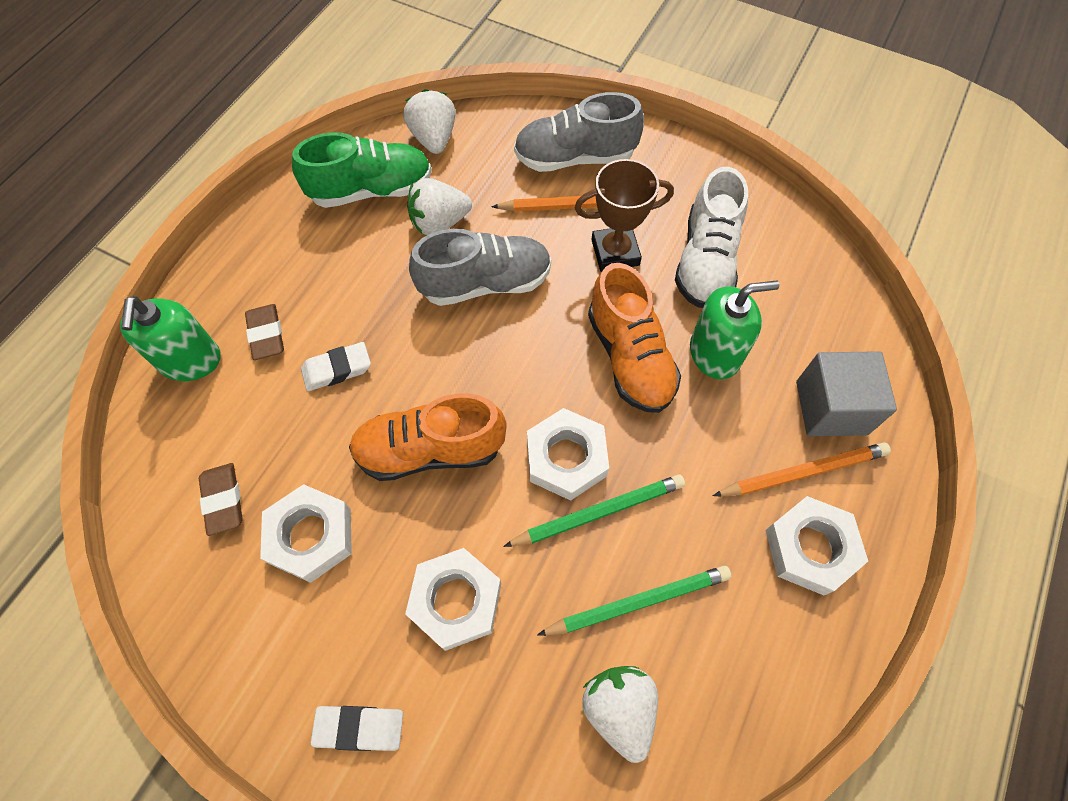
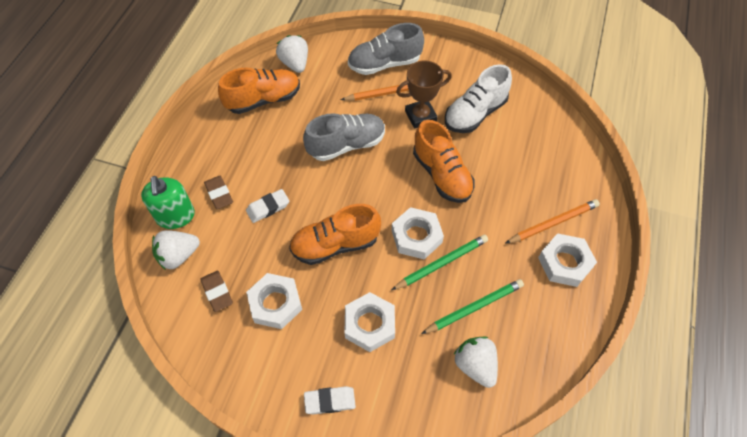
camera: 10 degrees left, 5 degrees down
green shoe [292,132,432,208] -> orange shoe [218,68,300,114]
white strawberry [407,178,472,235] -> white strawberry moved to [152,230,200,270]
white shoe [675,167,748,308] -> white shoe turned 45 degrees clockwise [445,64,512,133]
green soap dispenser [690,281,779,379] -> none
grey cube [796,351,897,436] -> none

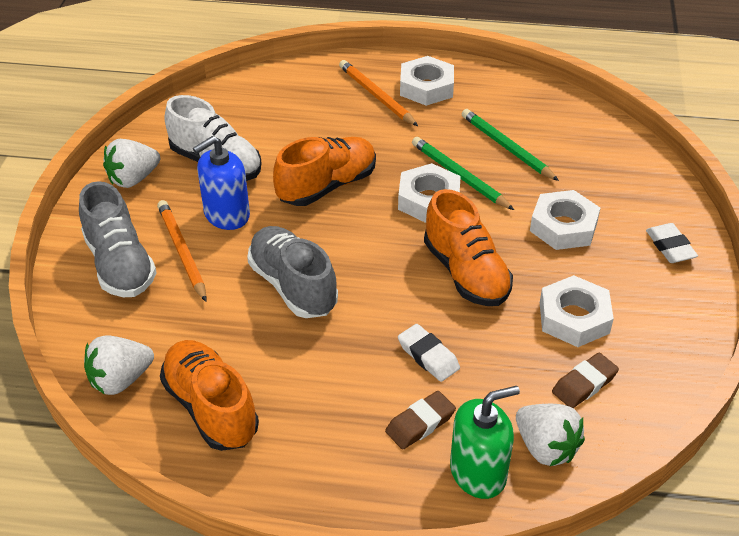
camera: 100 degrees left, 15 degrees down
brown trophy [396,60,452,129] -> blue soap dispenser [193,136,250,230]
white strawberry [454,337,498,388] -> white strawberry moved to [103,139,160,188]

